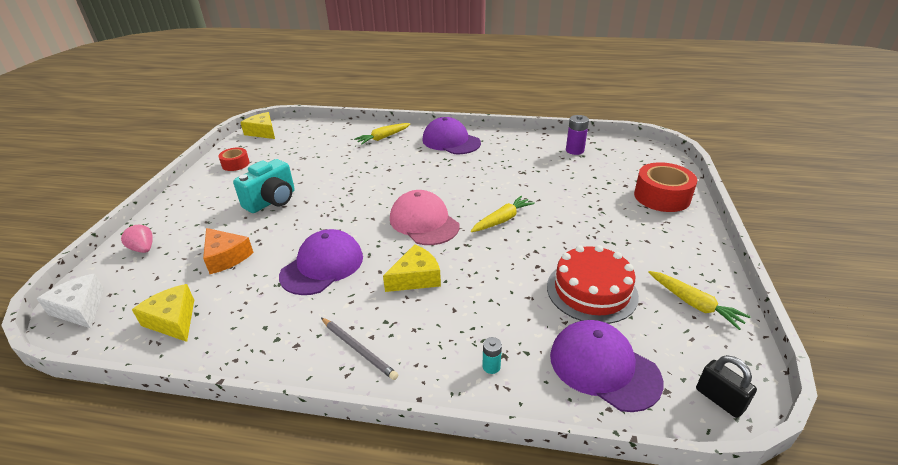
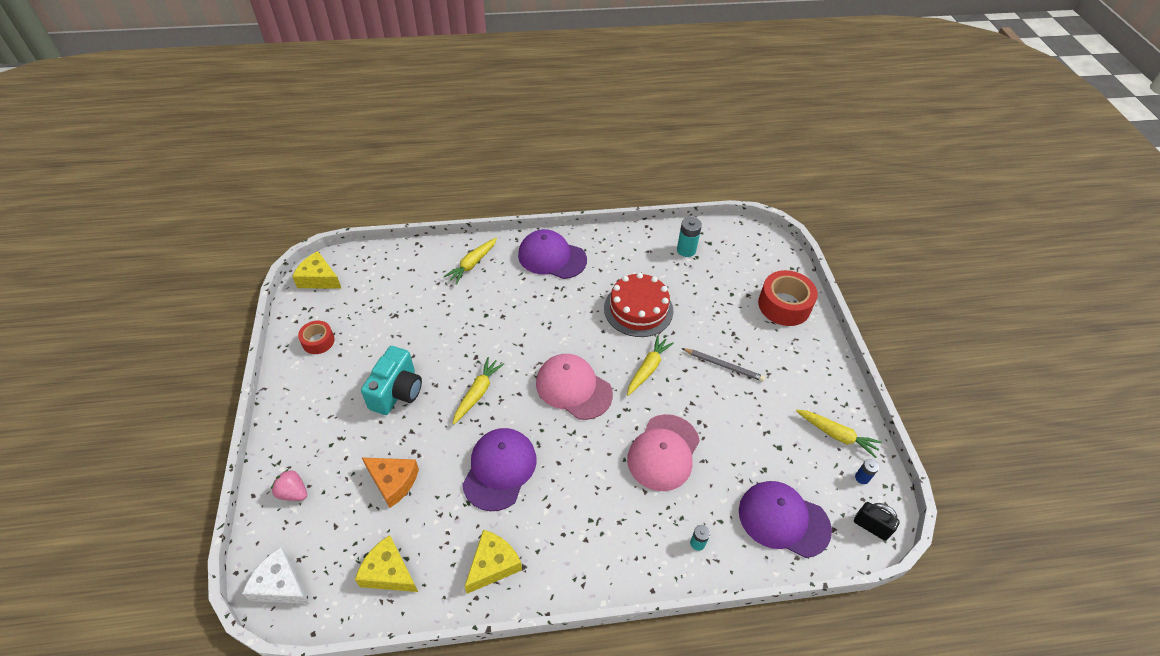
camera: 20 degrees left, 15 degrees up
grey pencil [321,318,398,380] -> grey pencil moved to [682,348,765,381]
yellow cheese [383,244,441,292] -> yellow cheese moved to [465,530,522,594]
red cake [547,245,639,324] -> red cake moved to [604,273,673,337]
purple battery [566,115,589,155] -> turquoise battery [677,217,702,257]
none -> yellow carrot [453,357,504,424]
none -> pink cap [627,414,700,491]
none -> blue battery [855,459,879,484]

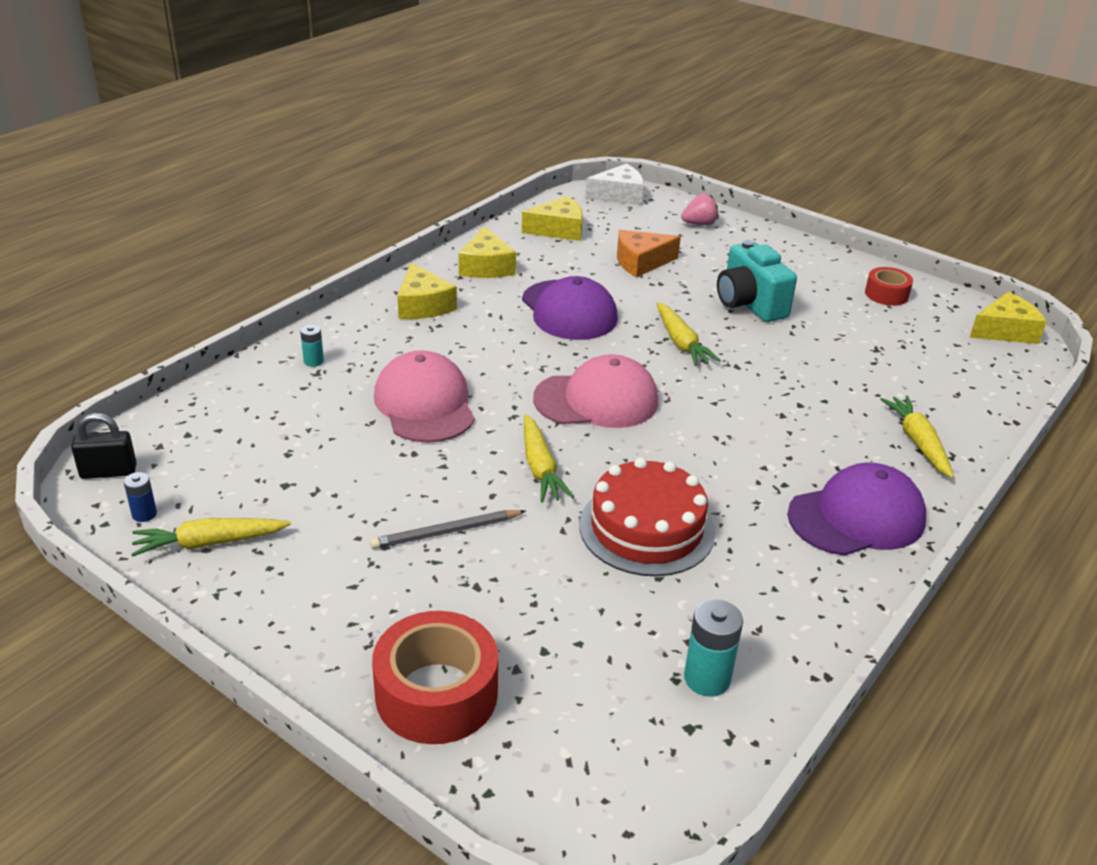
camera: 135 degrees right, 15 degrees down
purple cap [739,481,832,558] -> none
none -> yellow cheese [397,263,457,319]

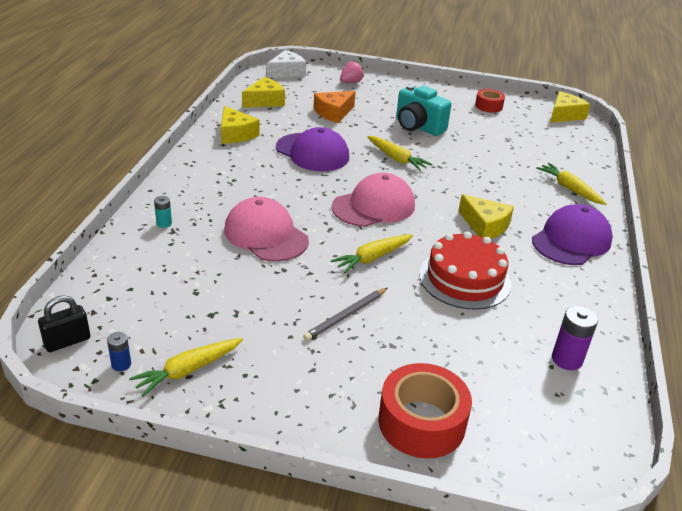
camera: 25 degrees left, 0 degrees up
yellow cheese [397,263,457,319] -> yellow cheese moved to [458,194,514,239]
yellow carrot [524,414,574,503] -> yellow carrot turned 90 degrees clockwise [331,234,413,273]
turquoise battery [684,600,743,697] -> purple battery [552,306,598,370]

